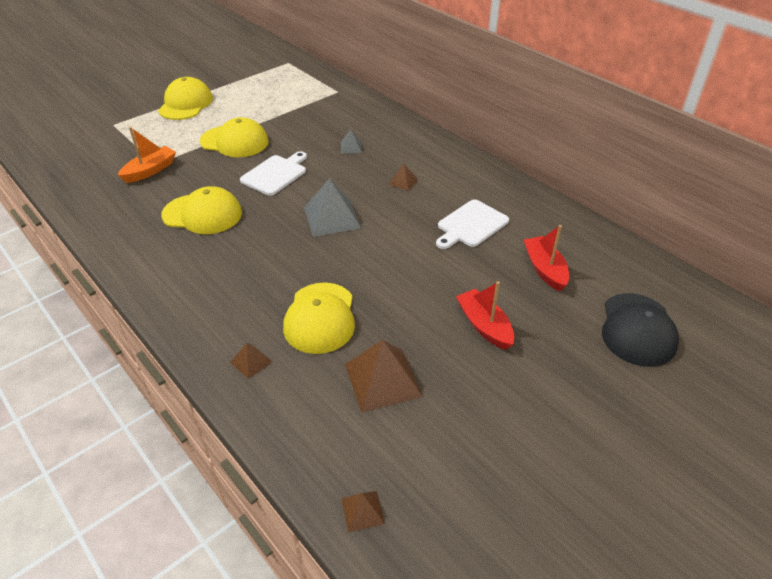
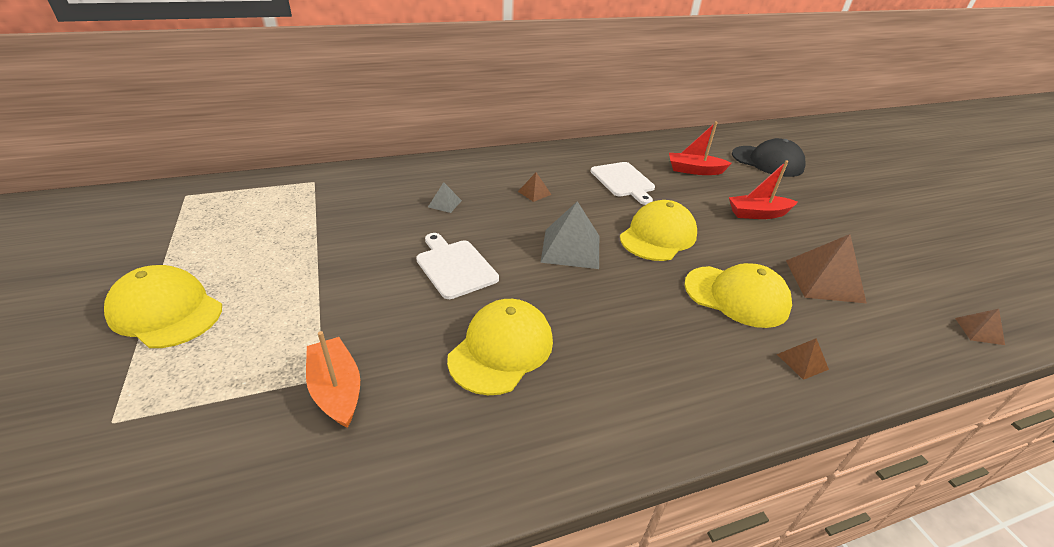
camera: 70 degrees left, 5 degrees down
yellow cap [200,117,268,157] -> yellow cap moved to [620,200,697,261]

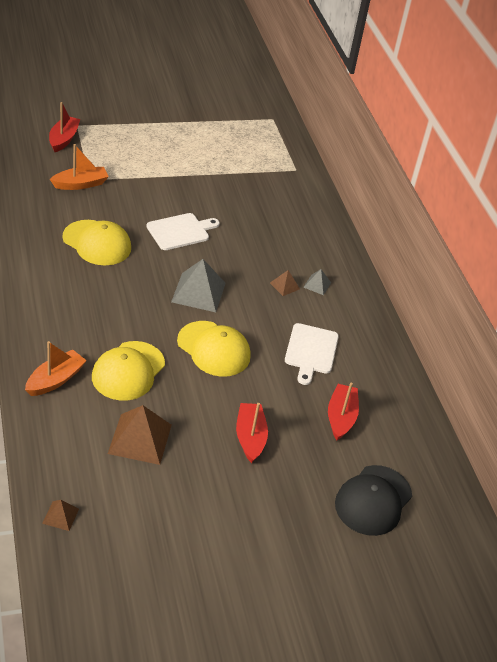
camera: 90 degrees right, 5 degrees up
yellow cap [104,265,222,348] -> none
grey pyramid [428,182,462,213] -> grey pyramid moved to [303,269,331,295]
white cutting board [591,162,655,205] -> white cutting board turned 60 degrees counterclockwise [285,323,339,385]
brown pyramid [777,338,829,380] -> orange boat [25,341,87,396]
none -> red boat [49,102,80,152]

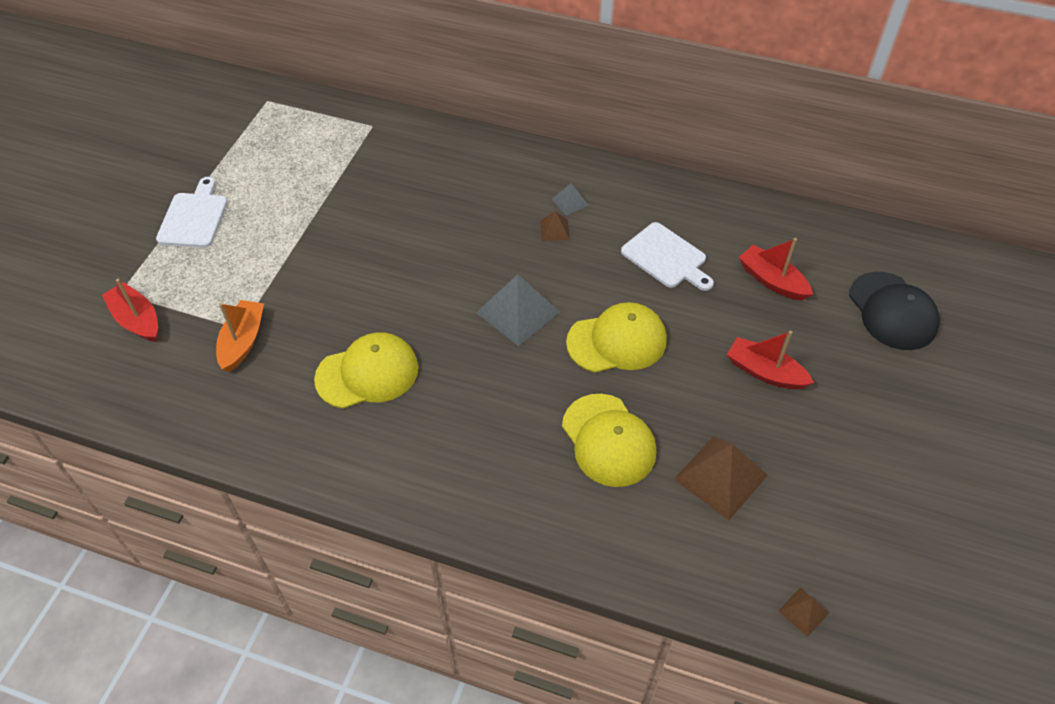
camera: 50 degrees left, 10 degrees up
orange boat [25,341,87,396] -> none
white cutting board [146,213,220,250] -> white cutting board moved to [156,177,228,248]

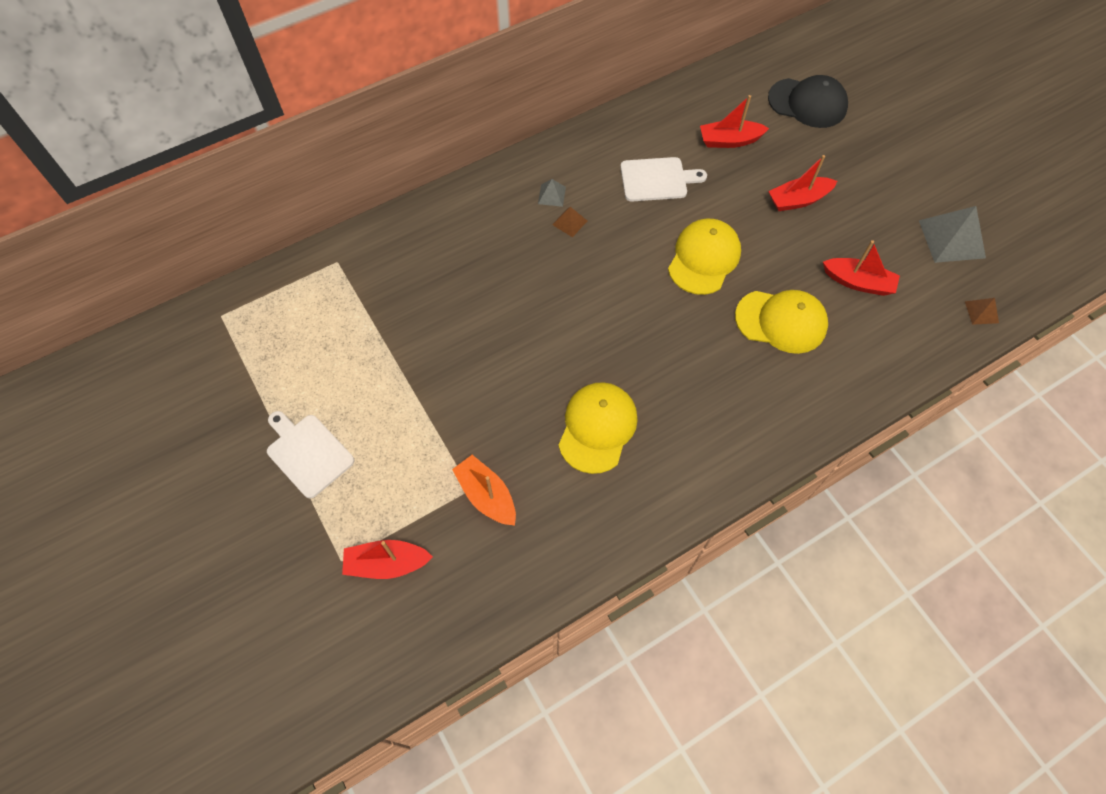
camera: 50 degrees left, 10 degrees up
grey pyramid [476,274,560,346] -> grey pyramid moved to [919,206,986,263]
brown pyramid [674,436,768,520] -> red boat [823,240,900,296]

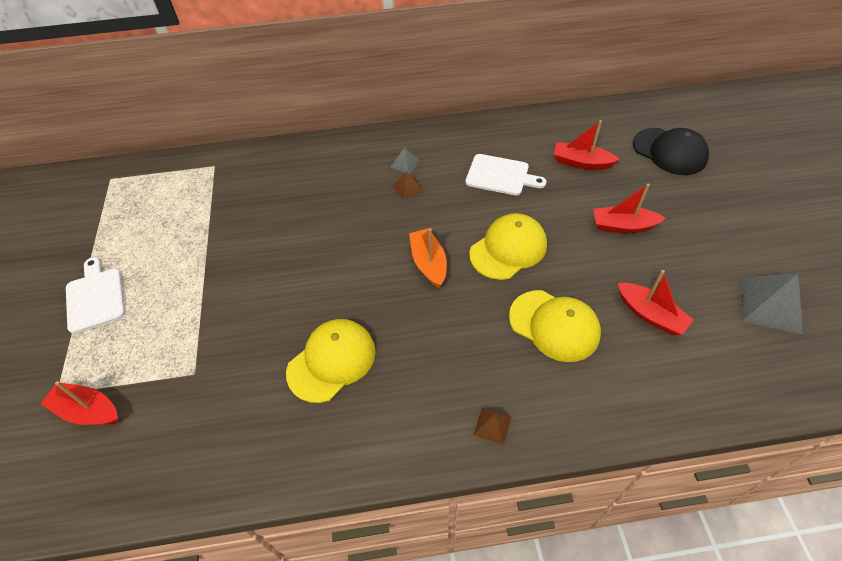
camera: 25 degrees right, 10 degrees down
orange boat [452,455,516,525] -> orange boat moved to [409,228,447,288]
brown pyramid [965,298,999,325] -> brown pyramid moved to [474,407,512,445]

